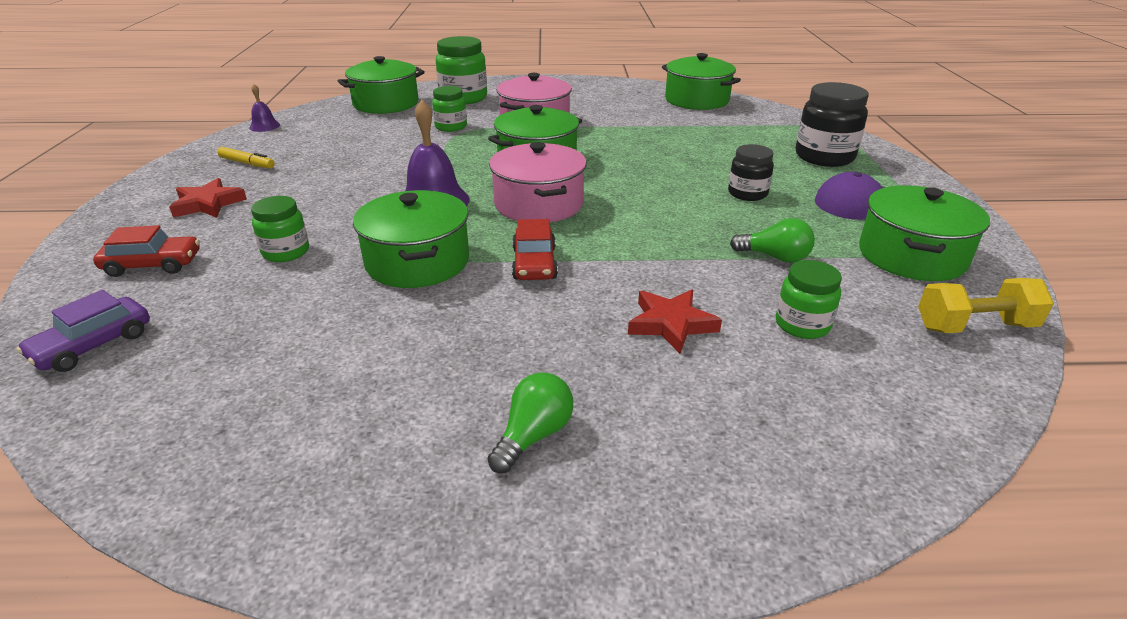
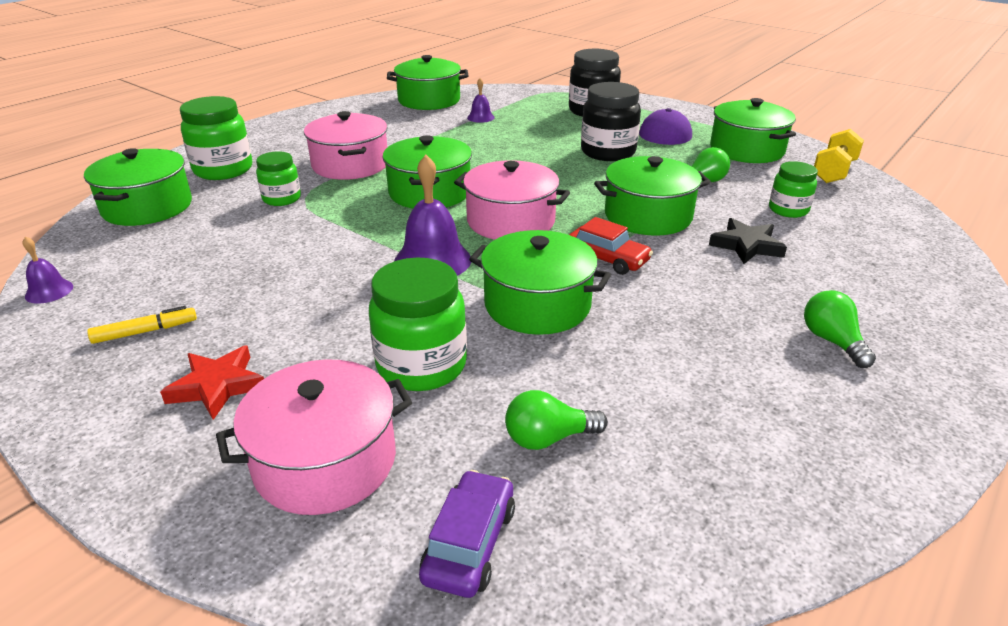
camera: 50 degrees left, 0 degrees up
purple car [16,290,150,372] -> purple car turned 150 degrees counterclockwise [419,470,515,598]
red car [93,225,200,277] -> pink pot [216,359,412,515]
green jar [251,196,309,262] -> green jar [369,257,467,391], size x1.65
red star [628,289,722,354] -> black star [709,218,787,264]
black jar [728,144,774,201] -> black jar [581,82,641,161], size x1.65
none -> purple bell [467,78,495,123]
none -> green light bulb [505,390,608,450]
none -> green pot [594,156,711,236]

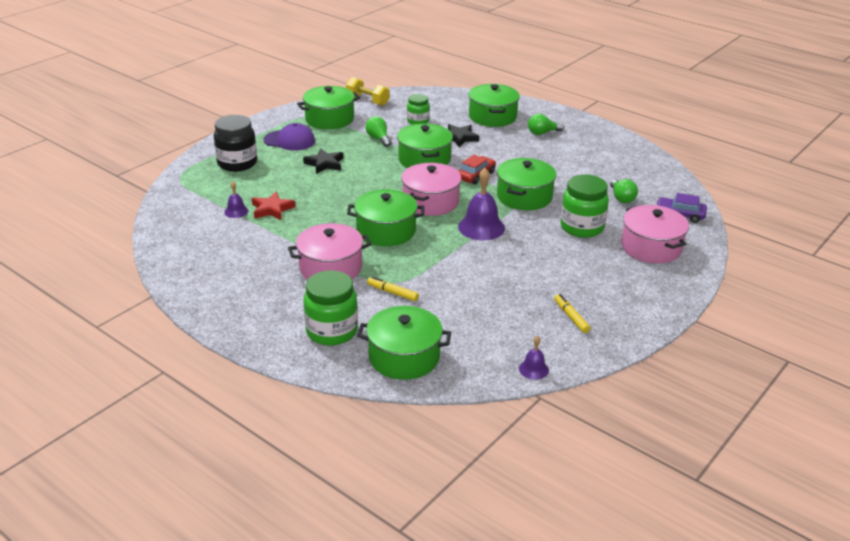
camera: 90 degrees left, 0 degrees up
red star [160,345,264,420] -> red star moved to [252,192,295,220]
green jar [256,151,301,206] -> yellow marker [367,276,419,301]
green pot [387,55,469,110] -> green pot moved to [469,84,520,127]
black jar [581,82,641,161] -> black star [303,148,343,174]

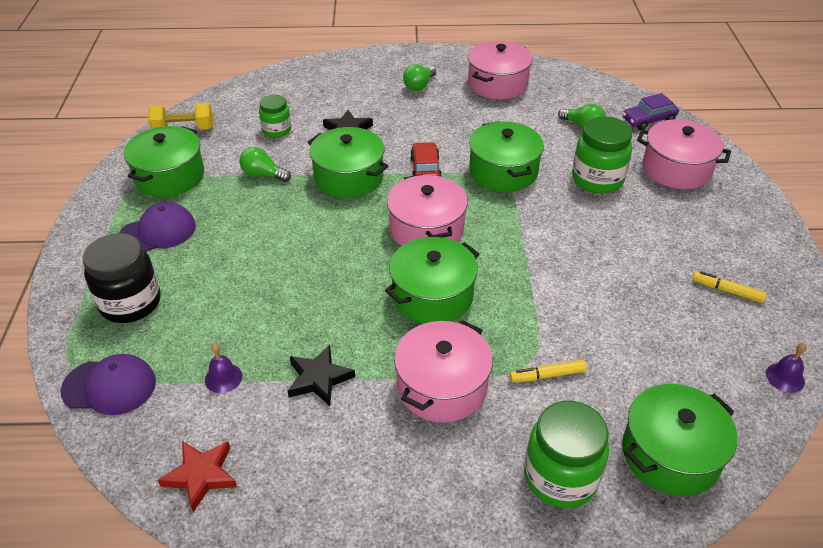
camera: 40 degrees left, 10 degrees up
red star [252,192,295,220] -> red star moved to [158,441,237,512]
black star [303,148,343,174] -> black star moved to [287,345,355,406]
purple bell [458,168,505,240] -> none
green pot [469,84,520,127] -> none
none -> purple cap [60,354,156,415]
none -> pink pot [468,40,533,99]

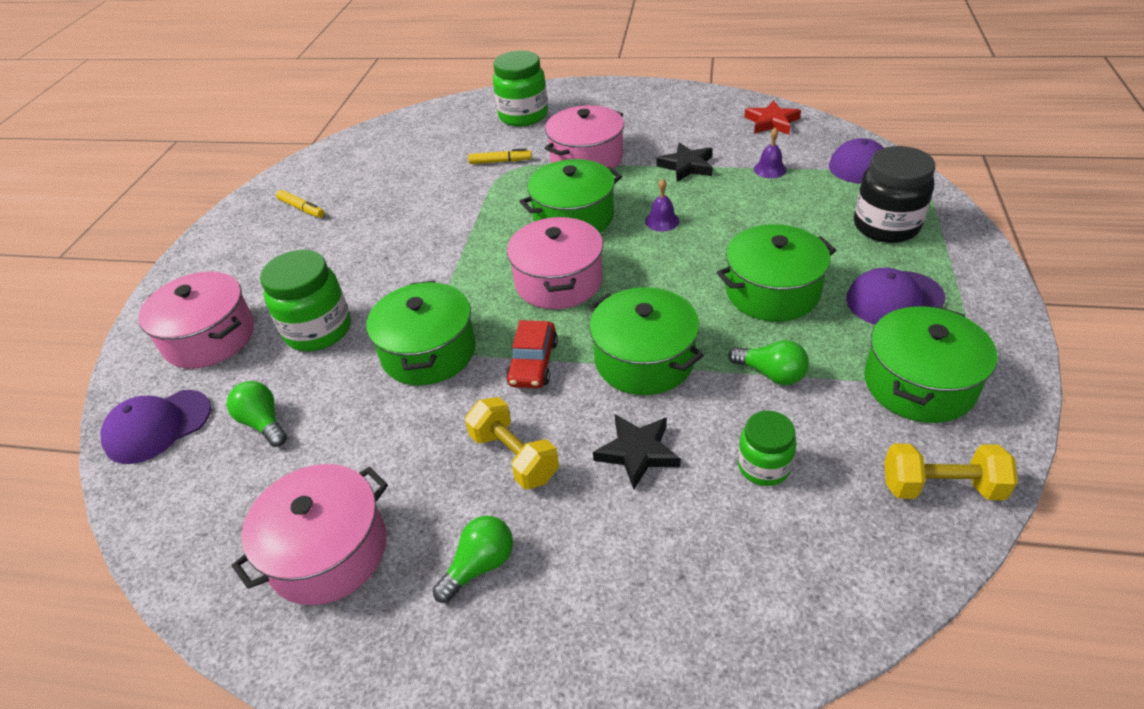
camera: 165 degrees left, 0 degrees up
green pot [622,384,737,496] -> green pot moved to [717,224,836,321]
purple car [623,93,679,130] -> purple cap [100,390,211,464]
purple bell [766,343,807,393] -> purple bell moved to [645,179,679,232]
none -> yellow dumbbell [465,397,559,489]

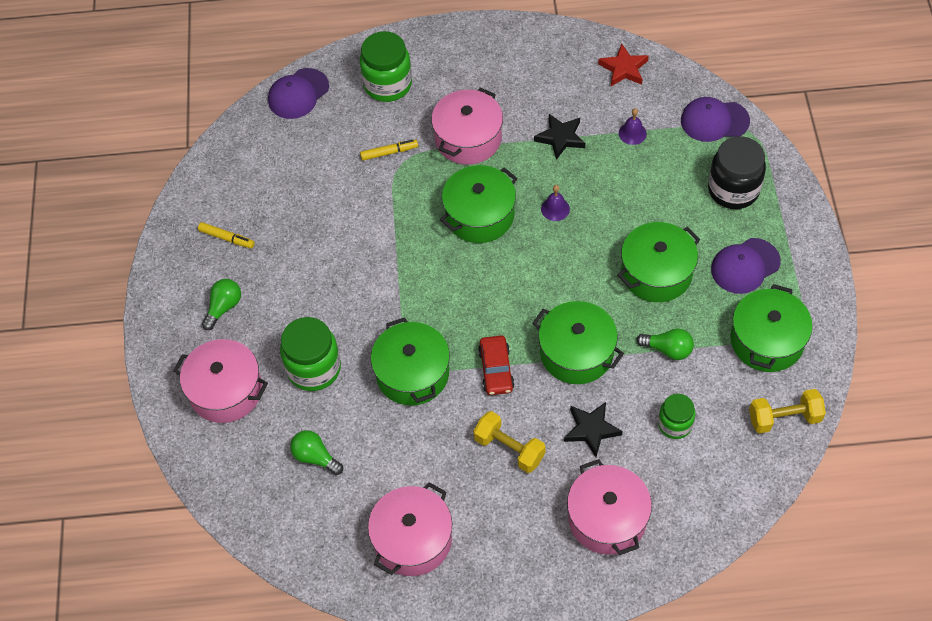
camera: 15 degrees left, 15 degrees up
purple cap [100,390,211,464] -> purple cap moved to [268,68,329,119]
green light bulb [433,516,513,603] -> green light bulb moved to [202,279,241,330]
pink pot [507,216,603,309] -> pink pot moved to [567,459,652,555]

